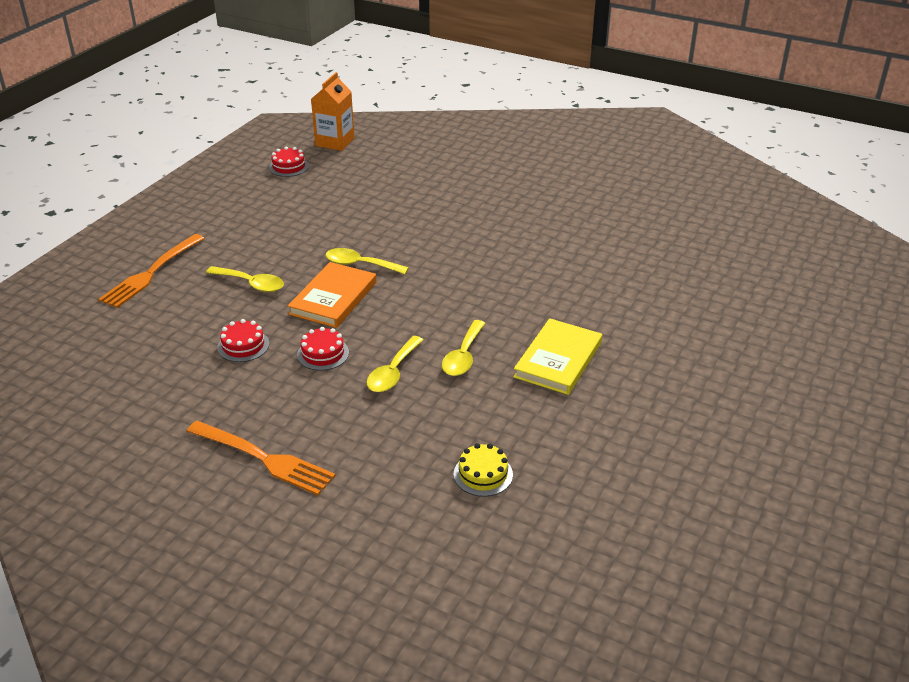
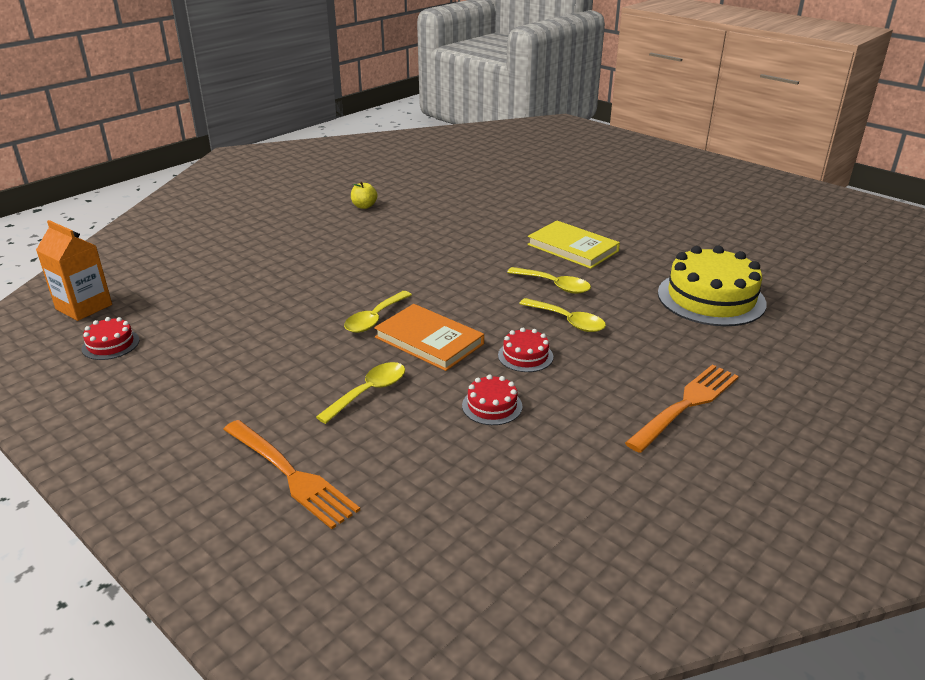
camera: 75 degrees left, 5 degrees down
yellow cake [454,443,513,497] -> yellow cake [658,246,766,326], size x2.13
none -> yellow apple [351,181,377,209]

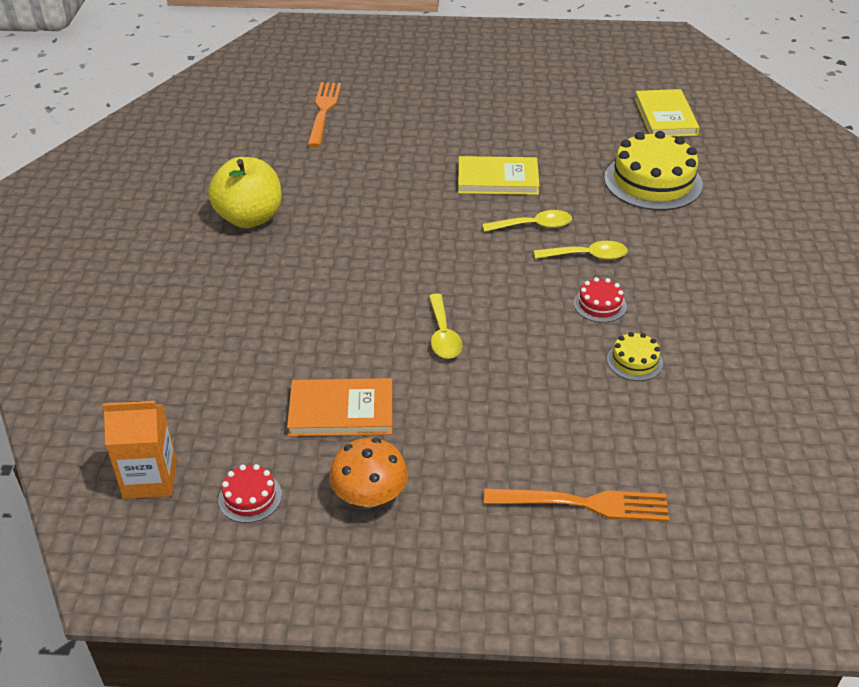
camera: 40 degrees left, 10 degrees up
yellow spoon [316,362,405,424] -> none
yellow apple [351,181,377,209] -> yellow apple [208,157,282,228], size x2.24
orange book [374,304,484,371] -> orange book moved to [287,378,393,437]
red cake [462,374,522,425] -> yellow cake [607,332,663,381]
orange fork [625,364,739,453] -> orange fork moved to [307,82,341,147]
none -> orange mushroom [329,438,408,508]
none -> yellow book [635,89,700,137]

